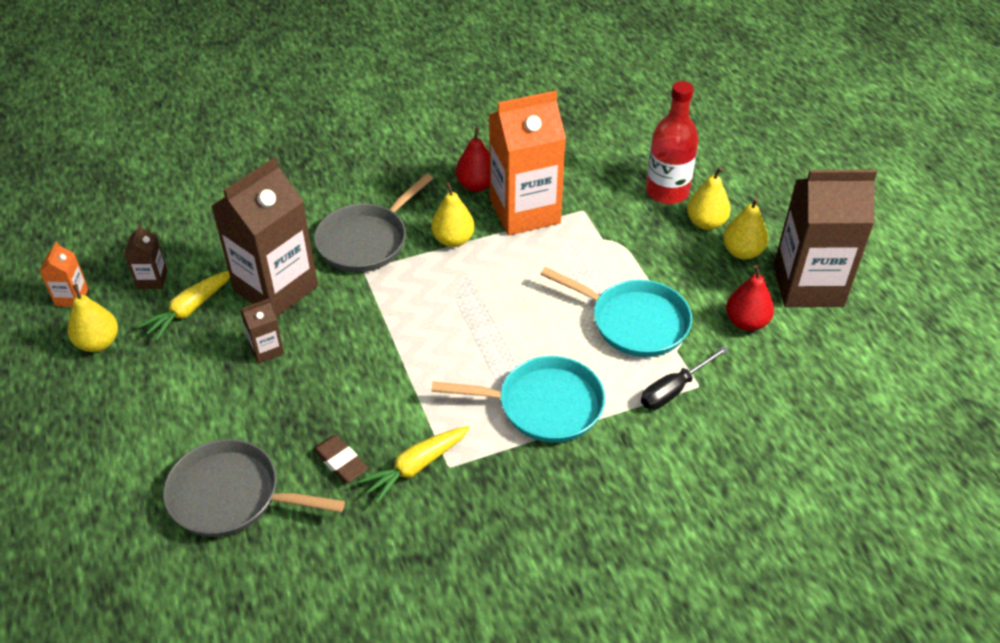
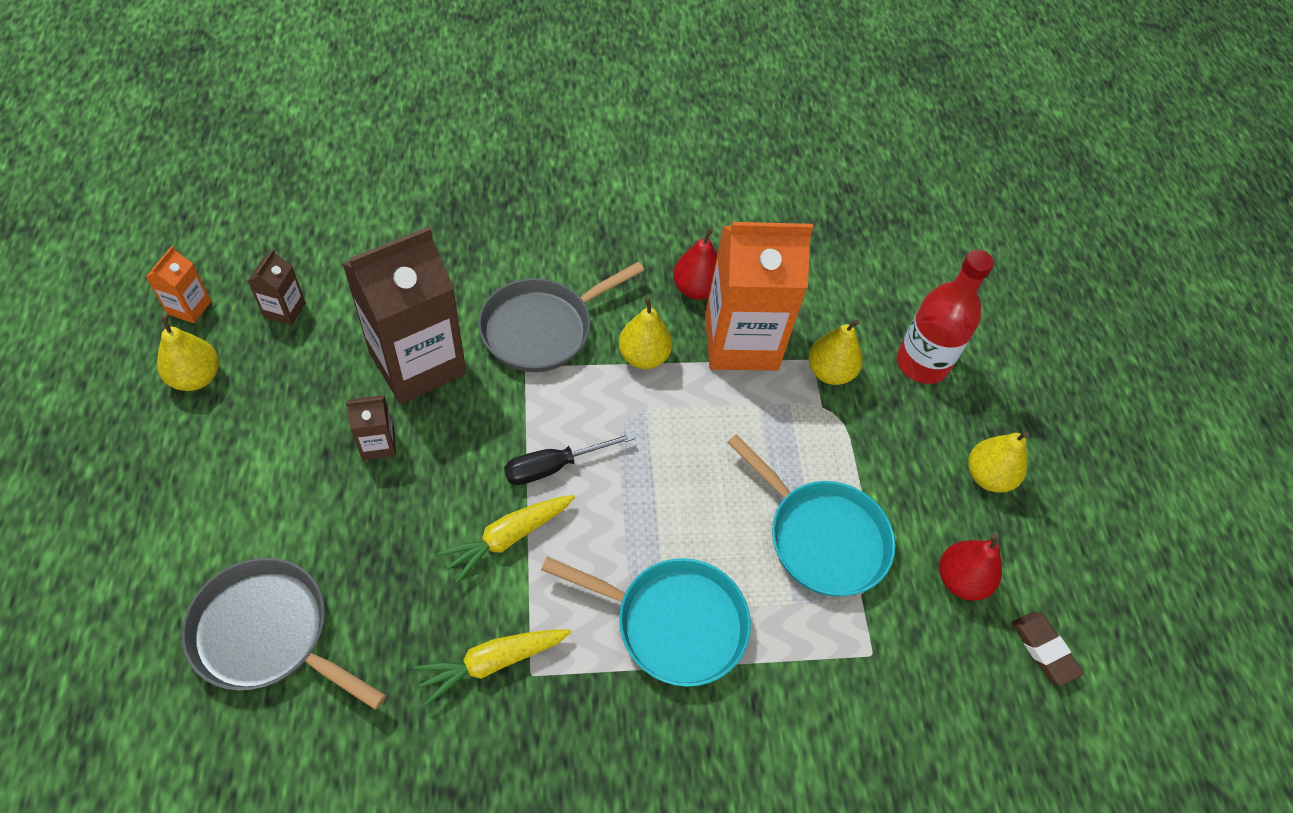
camera: 10 degrees right, 10 degrees up
yellow carrot [137,270,230,341] -> yellow carrot moved to [438,495,575,584]
brown eraser [313,435,368,483] -> brown eraser moved to [1012,612,1084,686]
black screwdriver [641,346,728,410] -> black screwdriver moved to [504,432,635,485]
yellow pear [687,167,731,230] -> yellow pear moved to [809,319,862,385]
brown carton [774,170,877,307] -> none

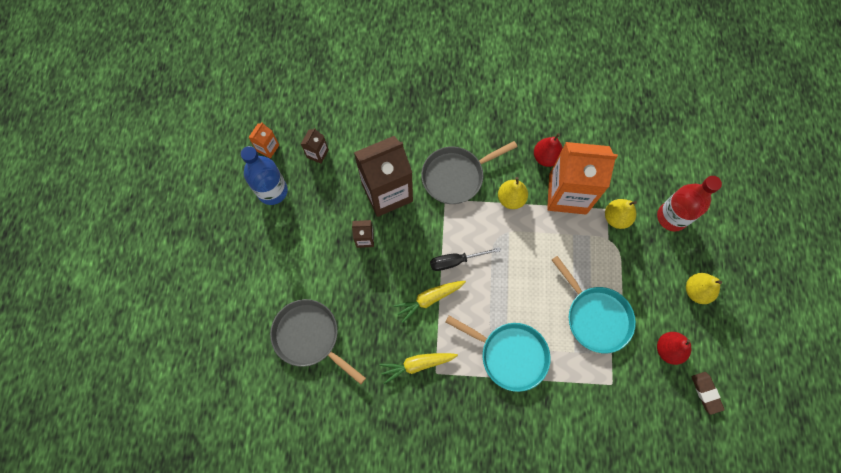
camera: 15 degrees right, 15 degrees up
yellow pear [157,315,219,391] -> blue bottle [241,146,288,205]

